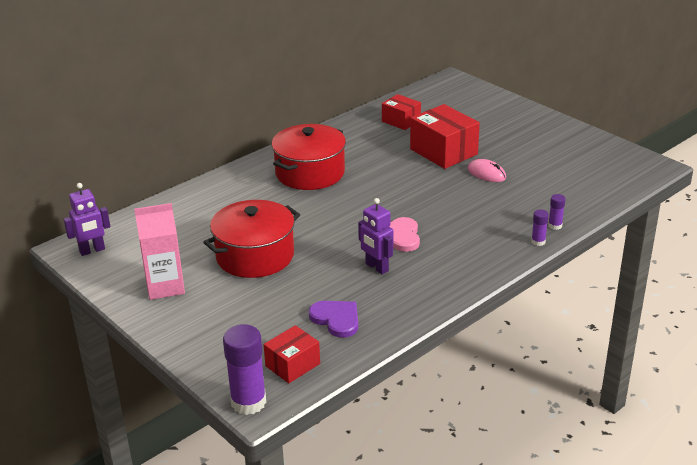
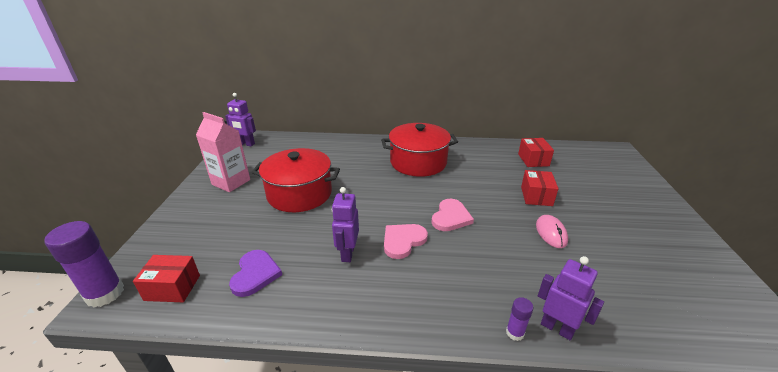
camera: 45 degrees right, 0 degrees up
red box [410,104,480,169] -> red box [521,170,559,206], size x0.60
purple glue stick [548,194,566,230] -> purple robot [538,256,604,341]
none -> pink heart [431,199,474,231]

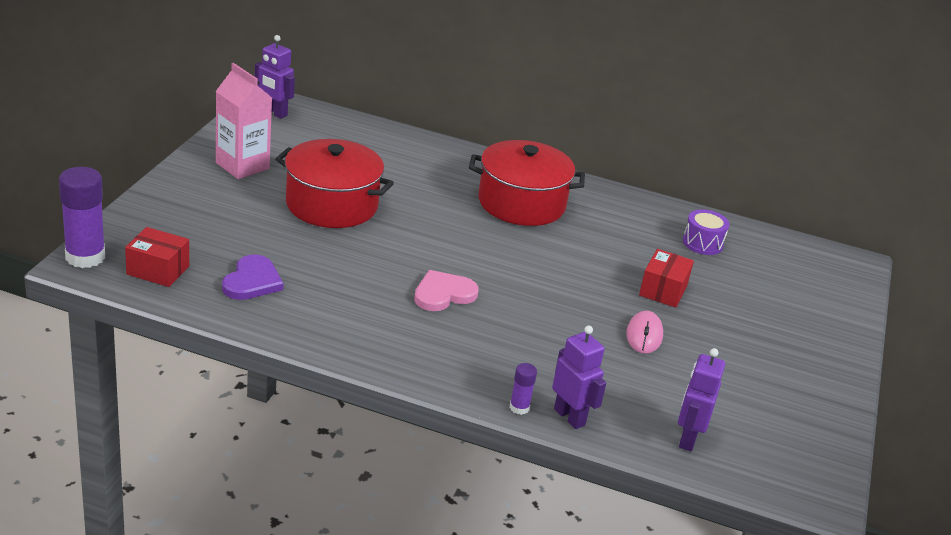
camera: 10 degrees right, 0 degrees up
purple robot [332,187,359,262] -> purple robot moved to [678,348,725,452]
pink heart [431,199,474,231] -> none
red box [518,138,554,167] -> purple drum [683,209,730,255]

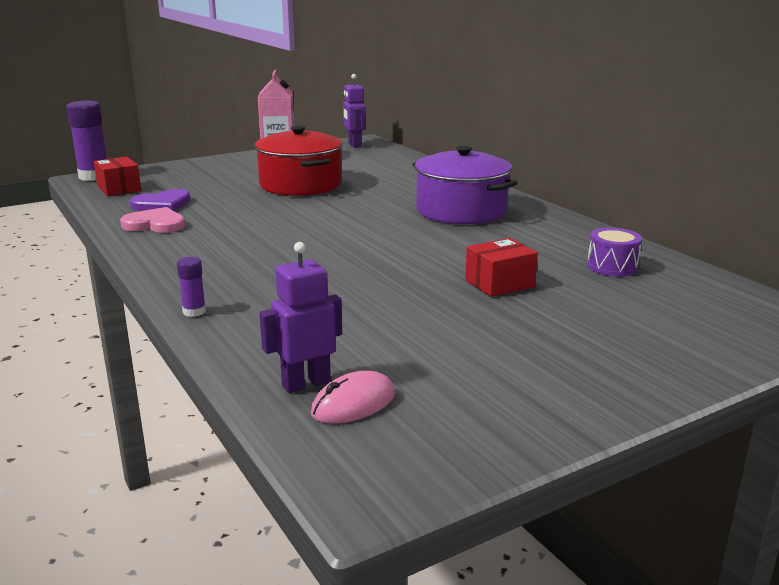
camera: 45 degrees right, 10 degrees down
pink heart [414,270,479,311] -> pink heart moved to [120,207,185,233]
red pot [469,140,585,226] -> purple pot [412,146,517,224]
purple robot [552,325,606,429] -> none
pink mouse [626,311,663,354] -> pink mouse moved to [311,371,395,424]

